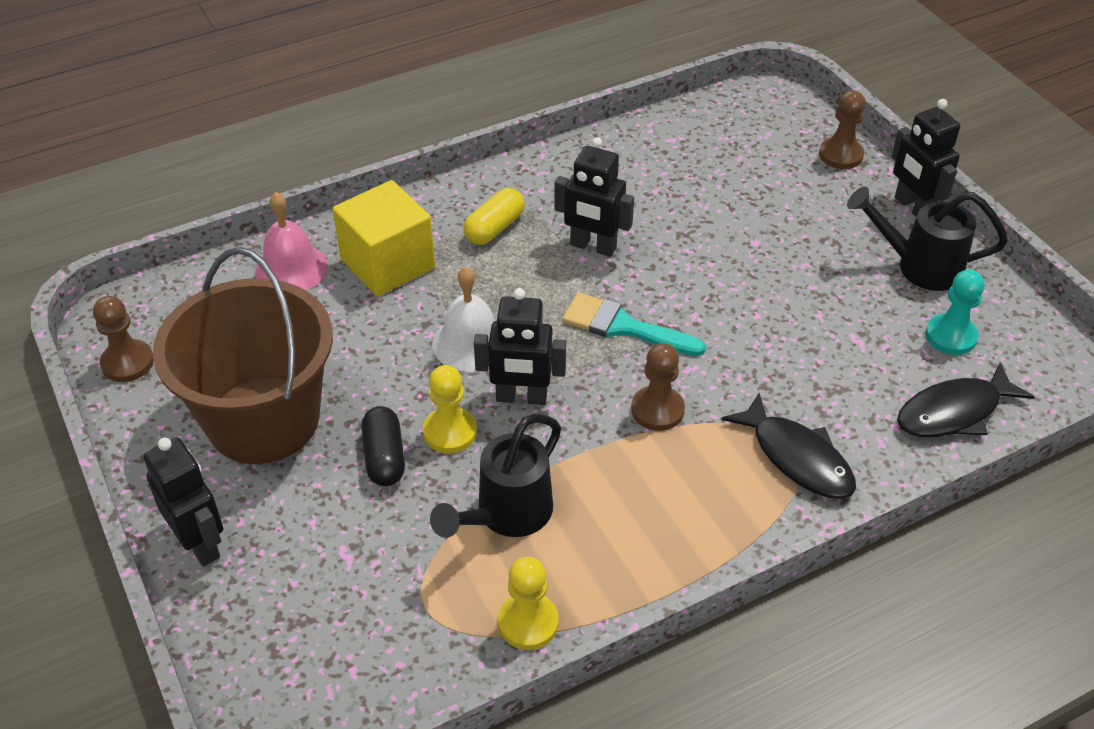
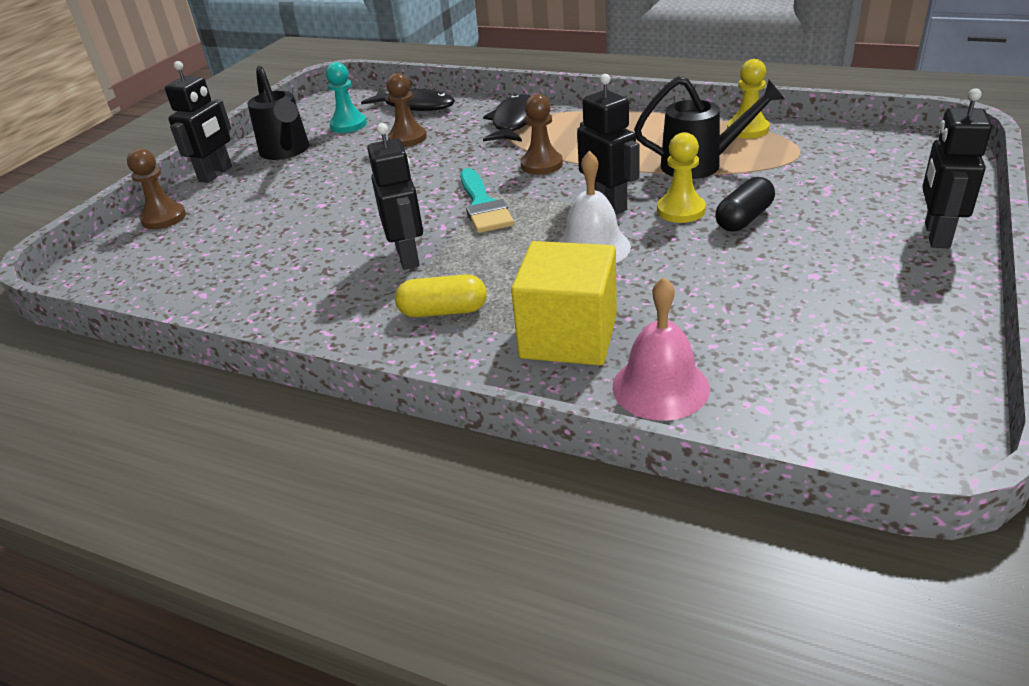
camera: 125 degrees left, 10 degrees down
brown pawn [93,296,154,382] -> brown pawn moved to [386,73,427,147]
brown bucket [153,247,333,464] -> none

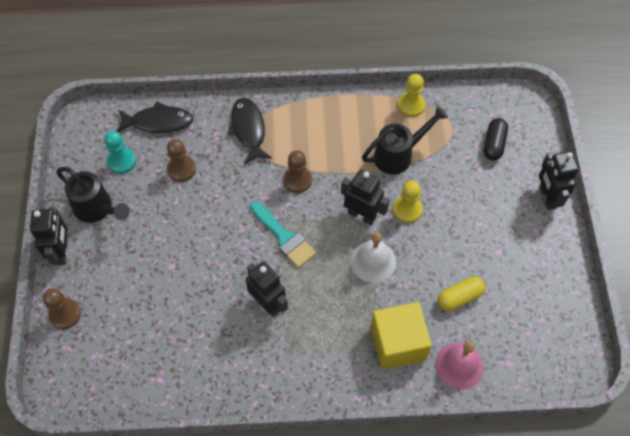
camera: 30 degrees left, 25 degrees up
yellow capsule [395,274,487,317] -> yellow capsule moved to [438,277,485,311]
black capsule [715,177,775,232] -> black capsule moved to [484,118,508,161]

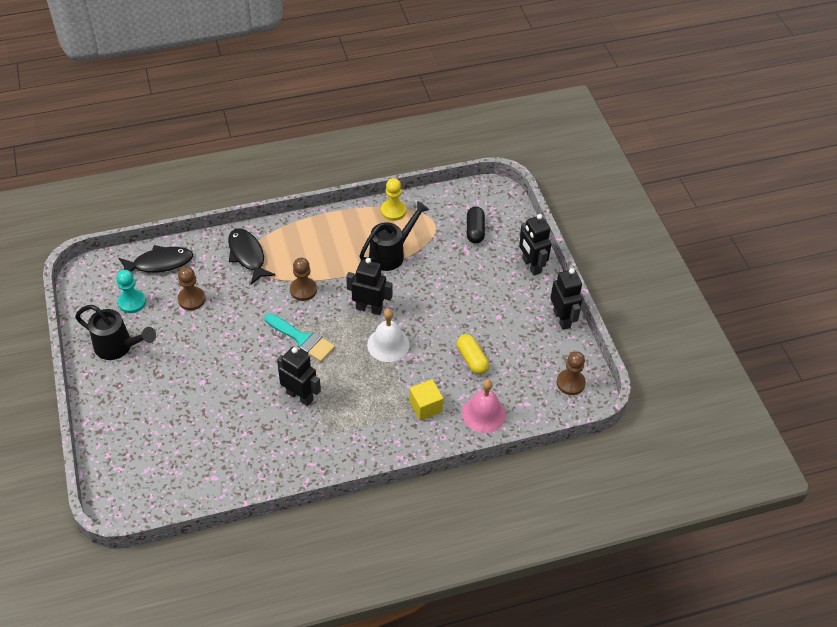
camera: 15 degrees left, 10 degrees down
black robot [30,207,68,265] -> black robot moved to [550,268,582,330]
brown pawn [43,288,81,329] -> brown pawn moved to [557,351,586,395]
yellow cube [371,302,432,370] -> yellow cube [409,379,444,421], size x0.60
yellow pawn [393,181,422,223] -> none
yellow capsule [438,277,485,311] -> yellow capsule turned 75 degrees counterclockwise [457,334,489,374]

